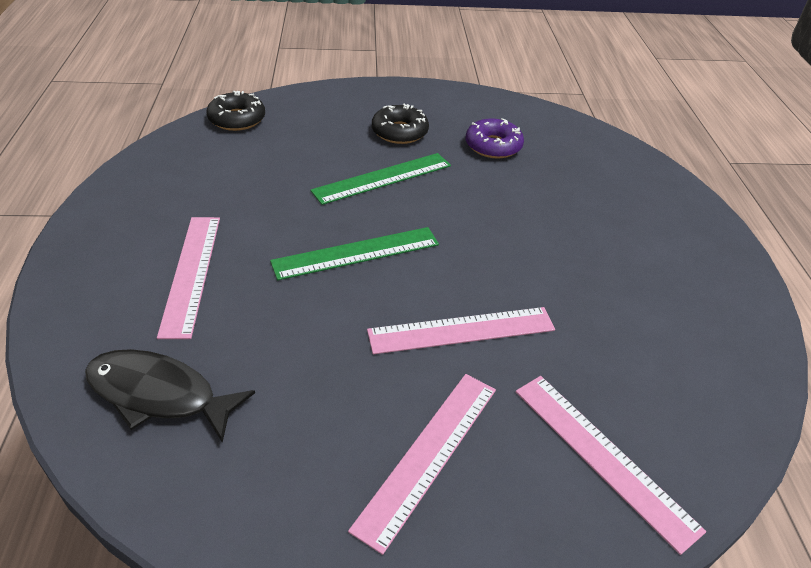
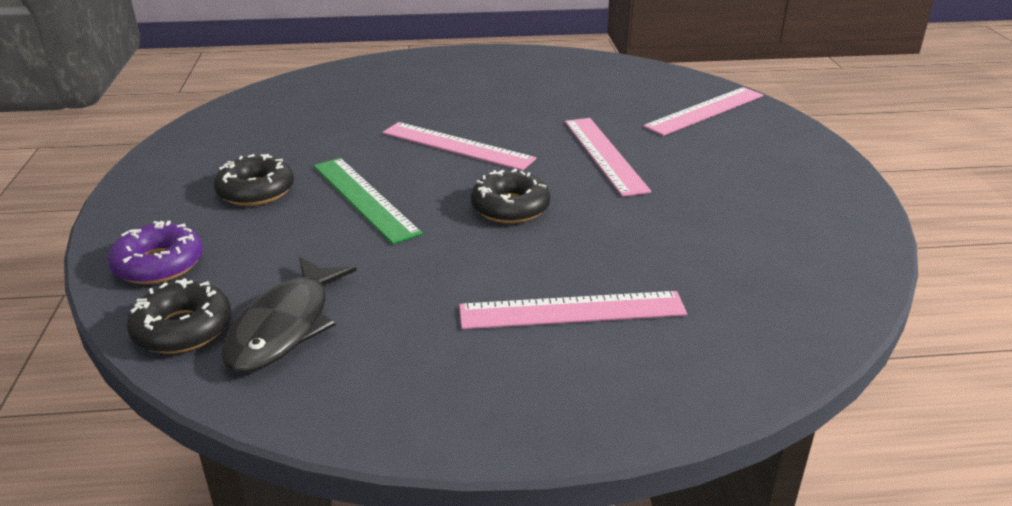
camera: 90 degrees left, 10 degrees down
black fish [85,349,255,443] -> black fish moved to [221,257,356,372]
green ruler [270,227,439,280] -> black donut [471,169,551,223]
pink ruler [348,374,496,555] -> pink ruler moved to [382,122,536,171]
purple donut [466,118,524,159] -> purple donut moved to [108,221,203,284]

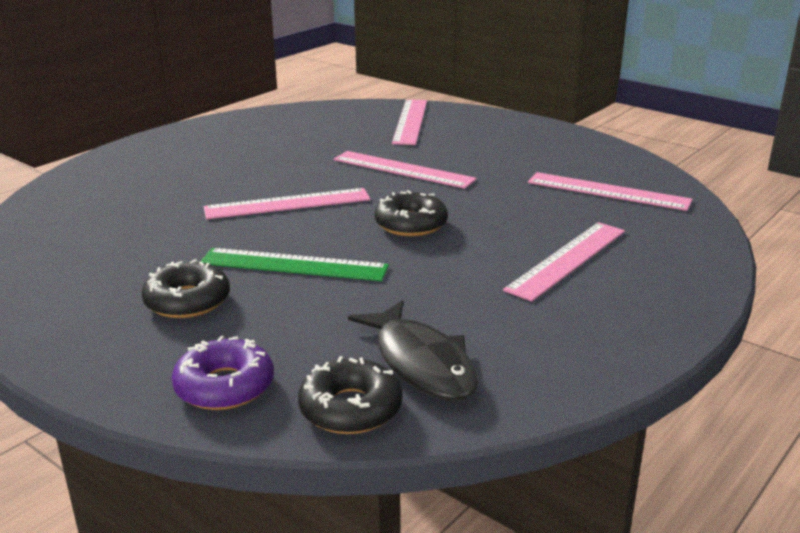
camera: 45 degrees left, 5 degrees down
none -> pink ruler [528,172,693,211]

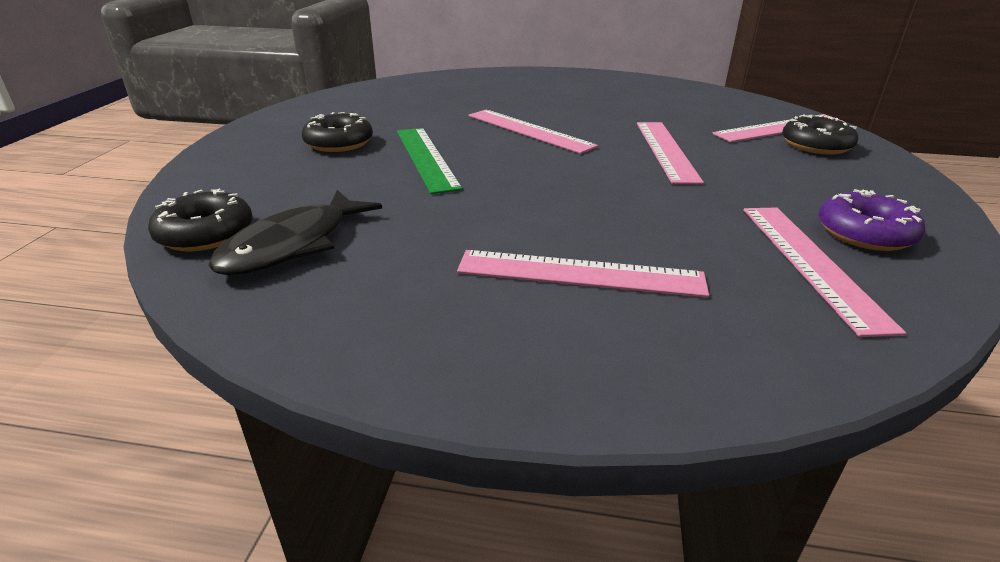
camera: 60 degrees right, 5 degrees up
purple donut [172,336,274,410] -> purple donut moved to [818,189,925,251]
black donut [375,190,448,236] -> black donut moved to [782,114,859,155]

